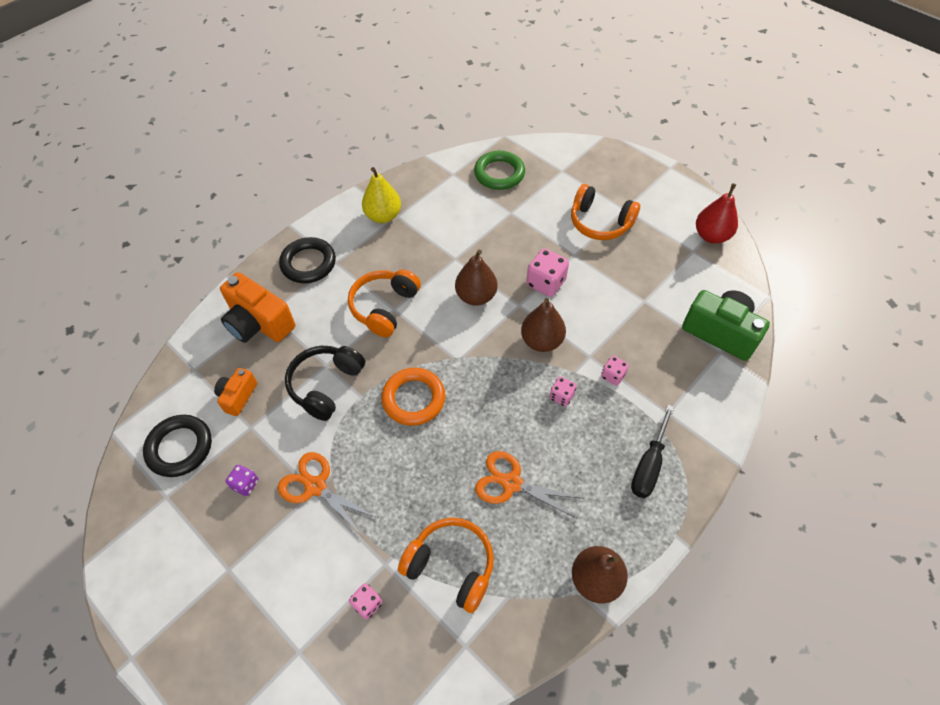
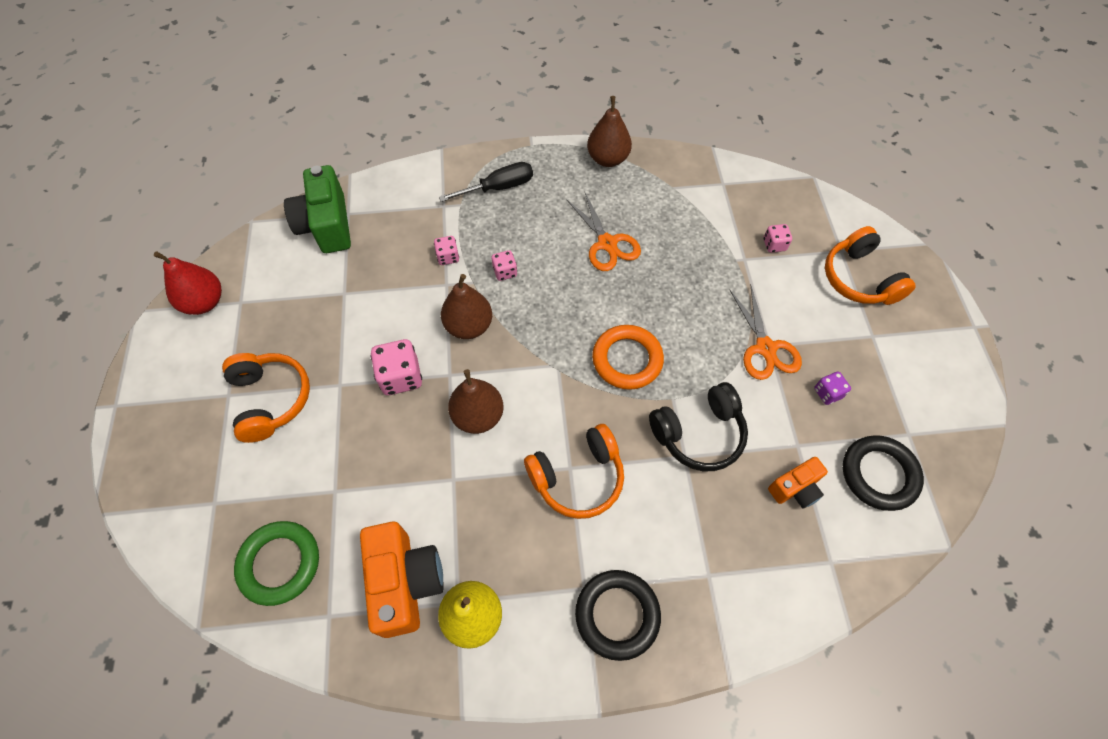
camera: 140 degrees left, 5 degrees up
orange camera [220,272,295,343] -> orange camera moved to [360,521,444,638]
orange headphones [398,518,494,613] -> orange headphones moved to [825,226,916,305]

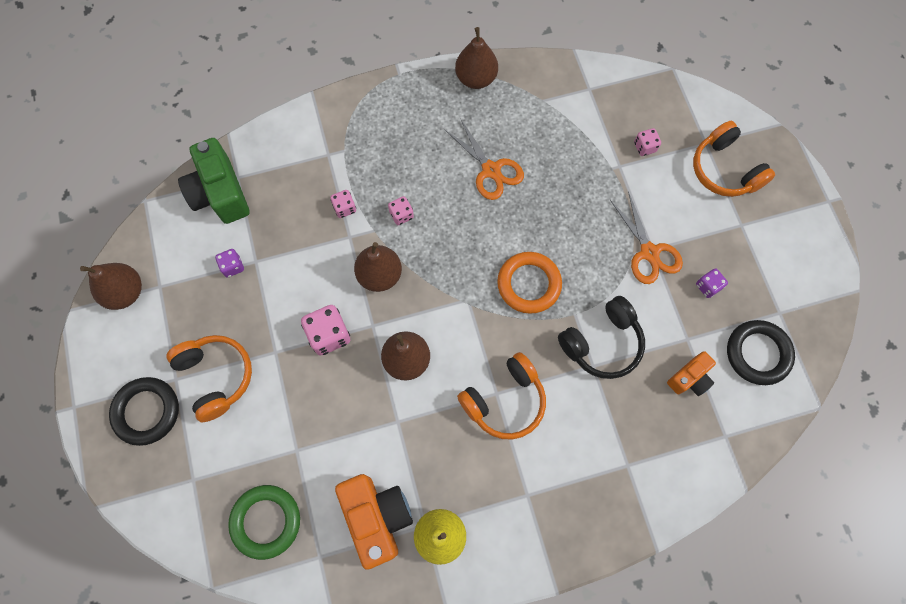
camera: 10 degrees left, 10 degrees up
red pear [154,251,222,315] -> brown pear [80,263,142,310]
black screwdriver [439,162,533,202] -> none
black ring [575,570,661,661] -> black ring moved to [109,377,179,446]
none -> purple dice [215,249,244,278]

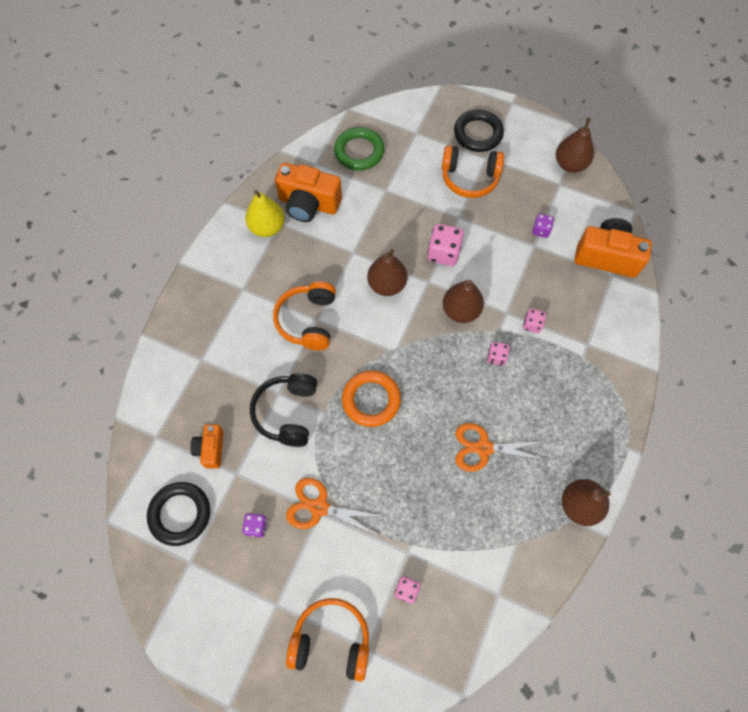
camera: 130 degrees right, 5 degrees down
green camera [178,138,250,224] -> orange camera [574,218,652,278]

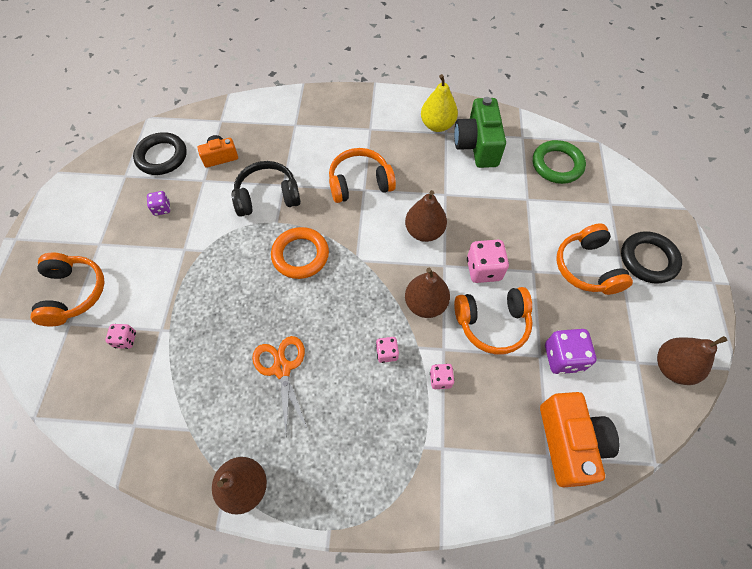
camera: 70 degrees right, 5 degrees down
orange camera [275,163,342,222] -> green camera [454,97,506,168]
orange scissors [286,478,386,537] -> none
purple dice [532,214,554,238] -> purple dice [545,329,596,374], size x1.74
none -> orange headphones [454,287,533,354]

